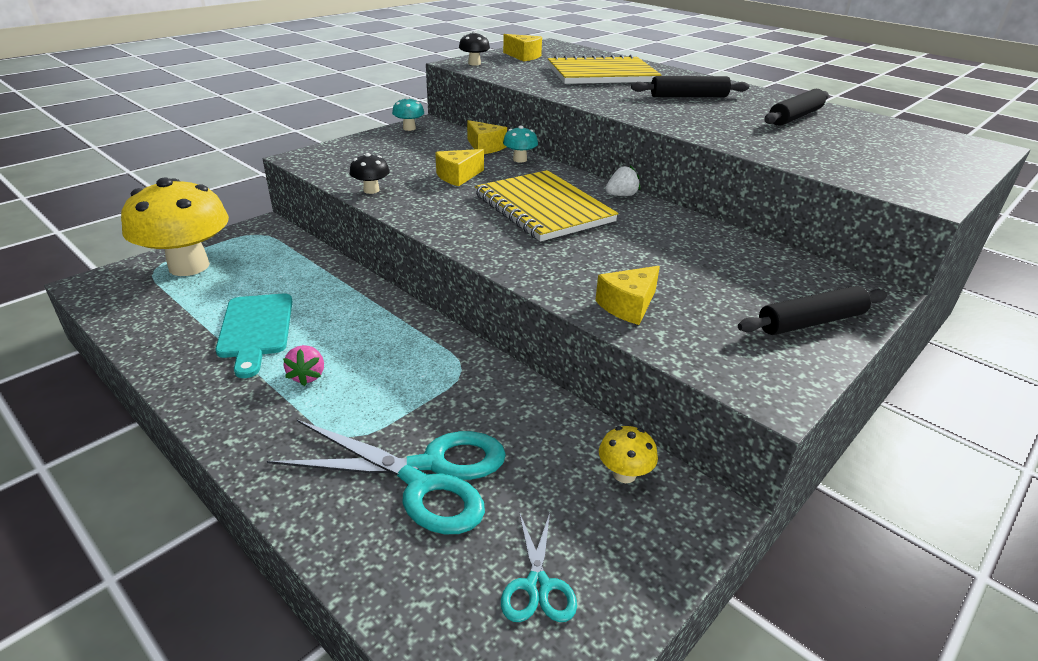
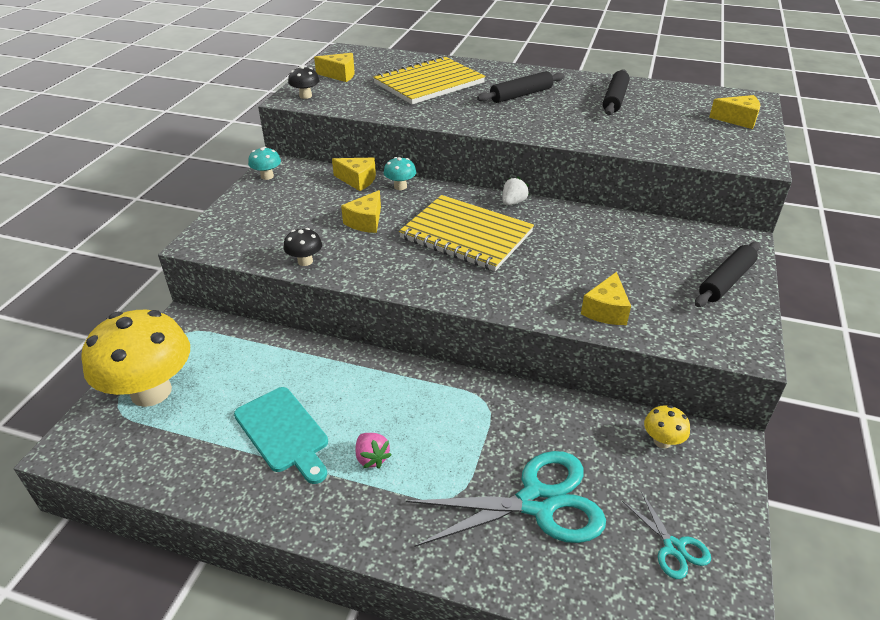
camera: 25 degrees left, 5 degrees up
none -> yellow cheese [709,95,760,129]

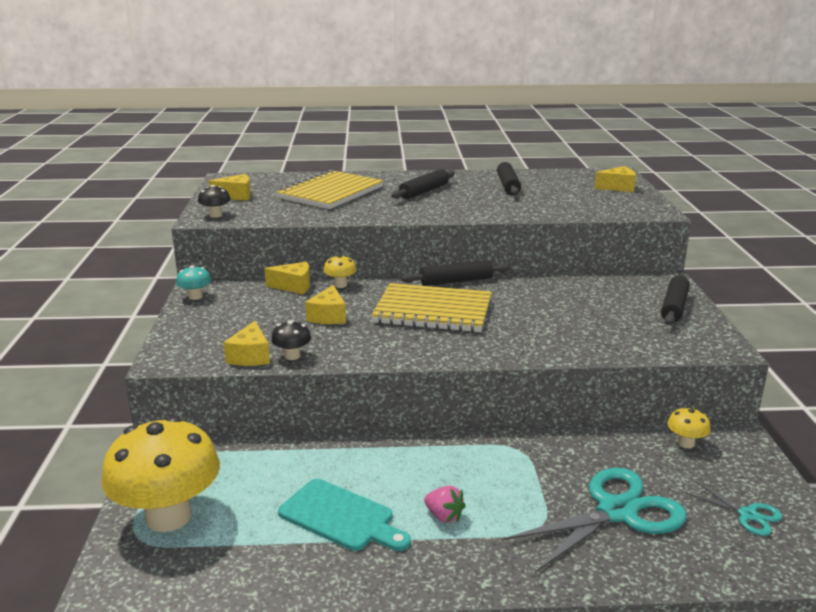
camera: 20 degrees left, 15 degrees down
turquoise mushroom [384,157,416,190] -> yellow mushroom [323,254,357,288]
white strawberry [502,177,529,205] -> black rolling pin [401,260,510,286]
yellow cheese [581,272,631,325] -> yellow cheese moved to [224,321,270,366]

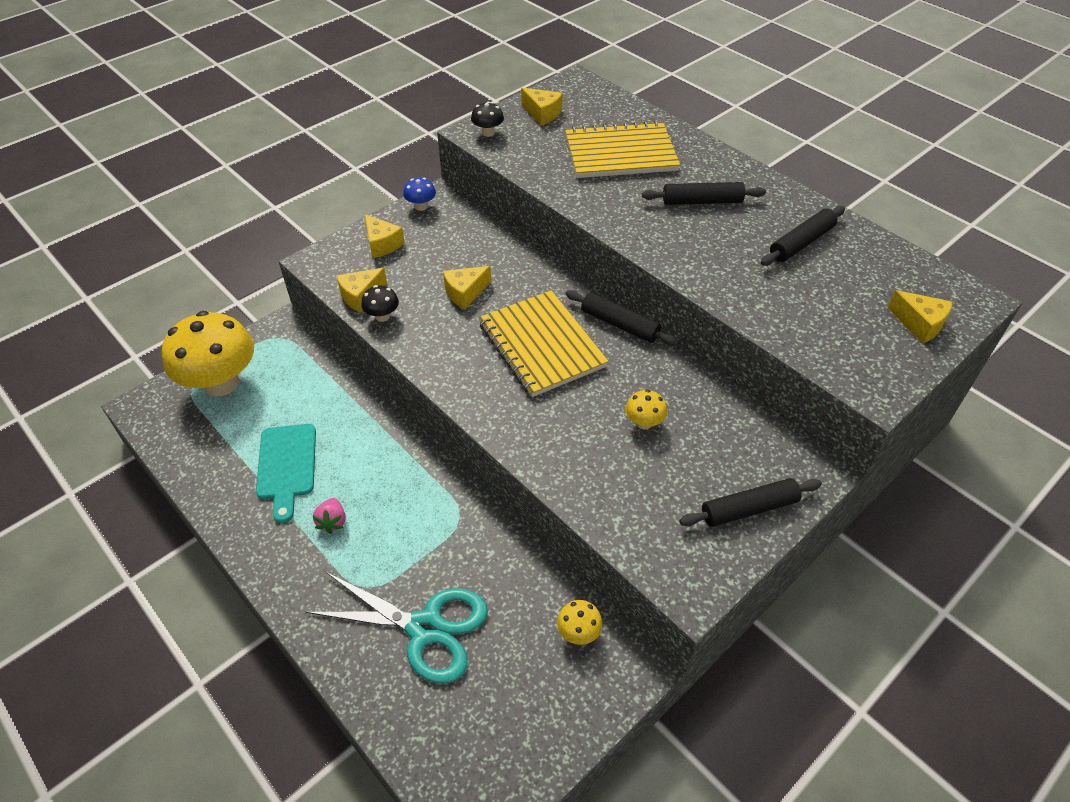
camera: 50 degrees right, 25 degrees up
turquoise mushroom [176,265,211,300] -> blue mushroom [403,178,436,211]
yellow cheese [264,262,310,294] -> yellow cheese moved to [365,214,405,258]
yellow mushroom [323,254,357,288] -> yellow mushroom moved to [626,389,667,429]
turquoise scissors [685,481,782,536] -> none

